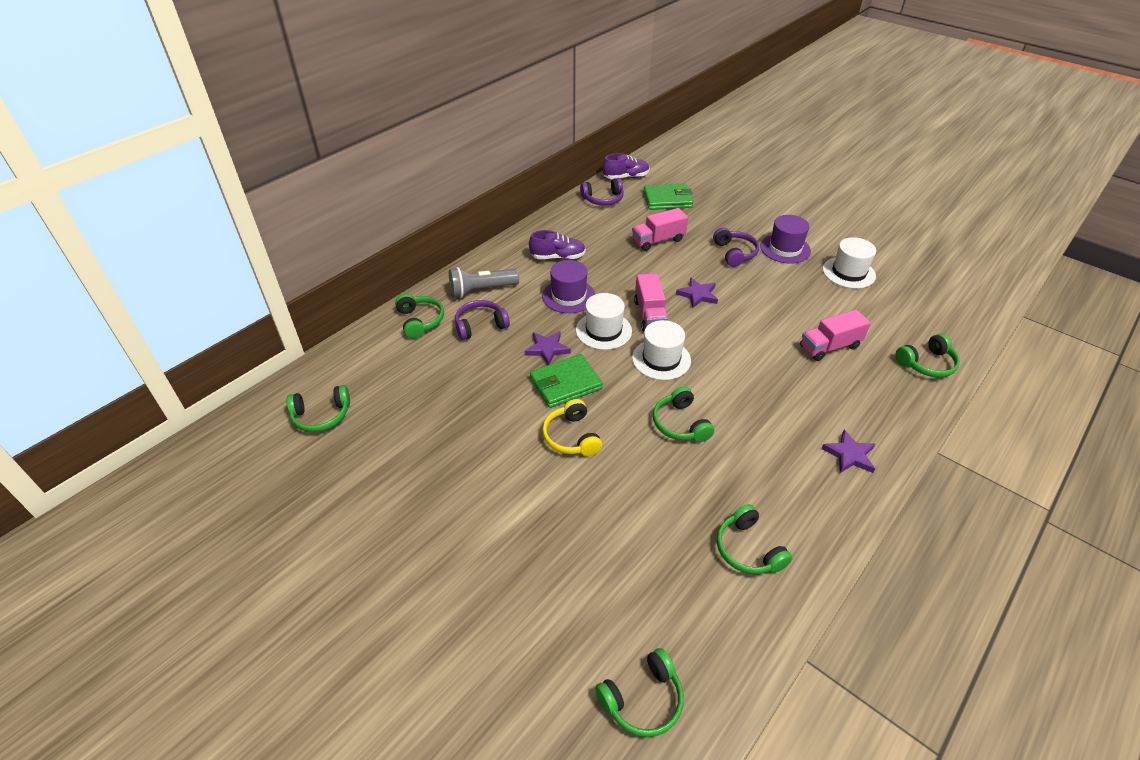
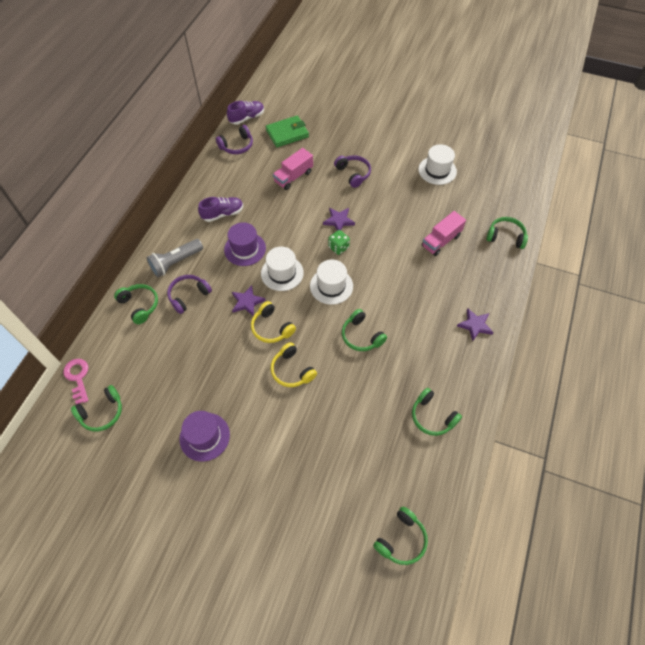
camera: 20 degrees left, 15 degrees up
green wallet [530,354,603,408] -> yellow headphones [251,301,296,343]
pink truck [634,273,668,332] -> none
purple hat [760,215,811,264] -> purple hat moved to [179,411,230,462]
green headphones [895,334,960,377] -> green headphones turned 120 degrees counterclockwise [486,217,528,249]
none -> pink key [63,359,89,404]
none -> green dice [328,230,350,255]

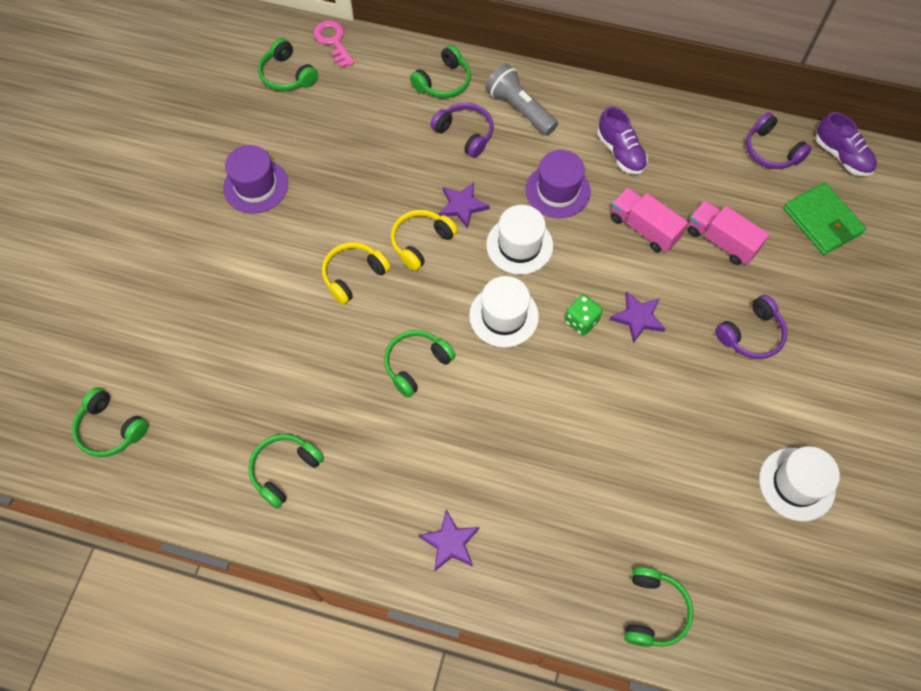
camera: 85 degrees right, 5 degrees up
pink key [63,359,89,404] -> pink key turned 90 degrees counterclockwise [314,20,355,68]
pink truck [422,211,466,256] -> pink truck moved to [611,188,688,253]

